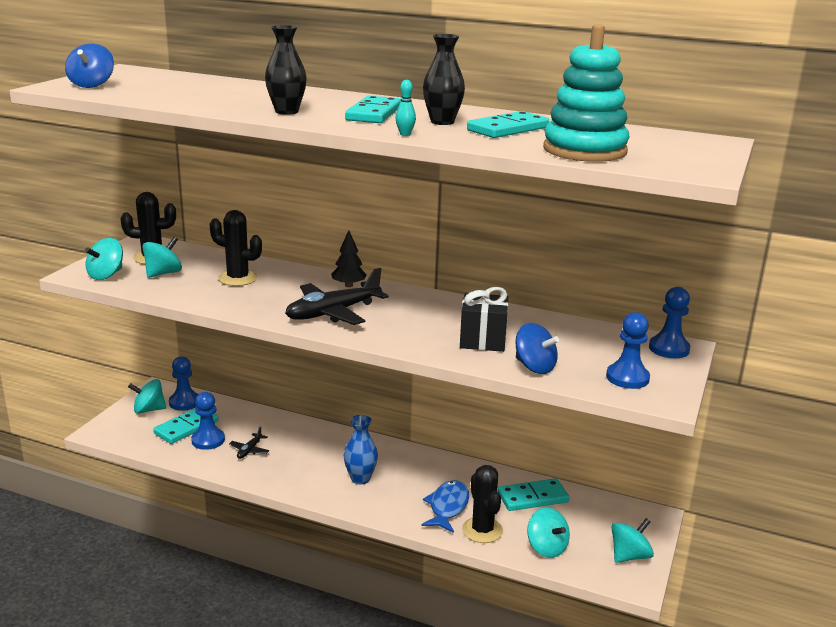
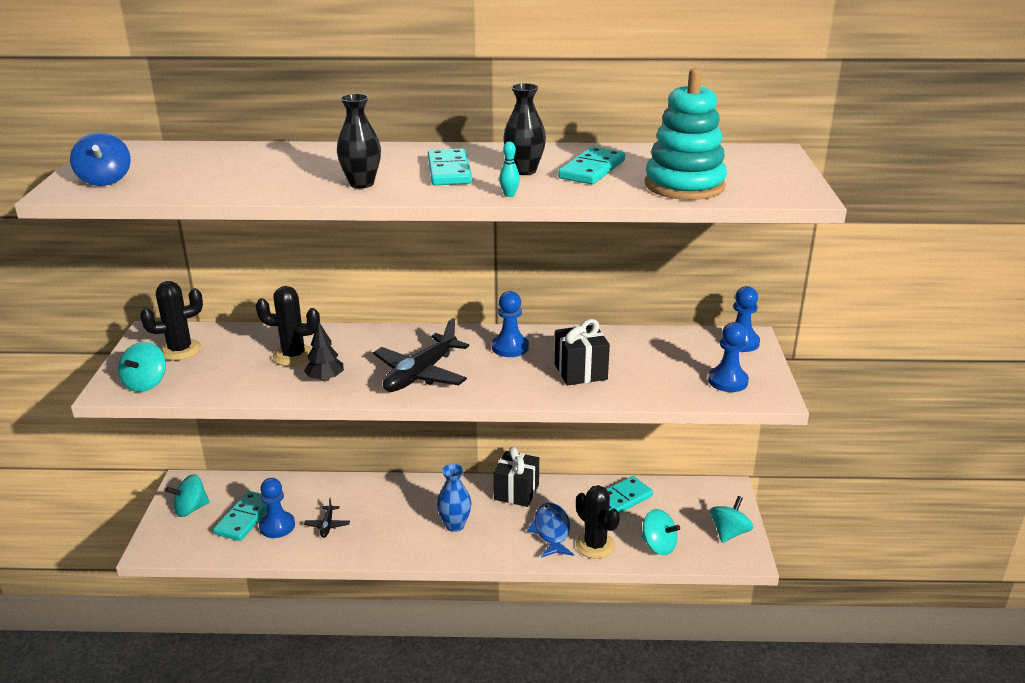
camera: 20 degrees left, 5 degrees up
turquoise spinning top [142,237,182,278] -> none
blue pawn [169,356,198,411] -> blue pawn moved to [492,291,529,357]
black tree [331,230,367,287] -> black tree moved to [304,322,344,382]
blue spinning top [516,323,559,374] -> none
none -> black gift [494,446,539,507]

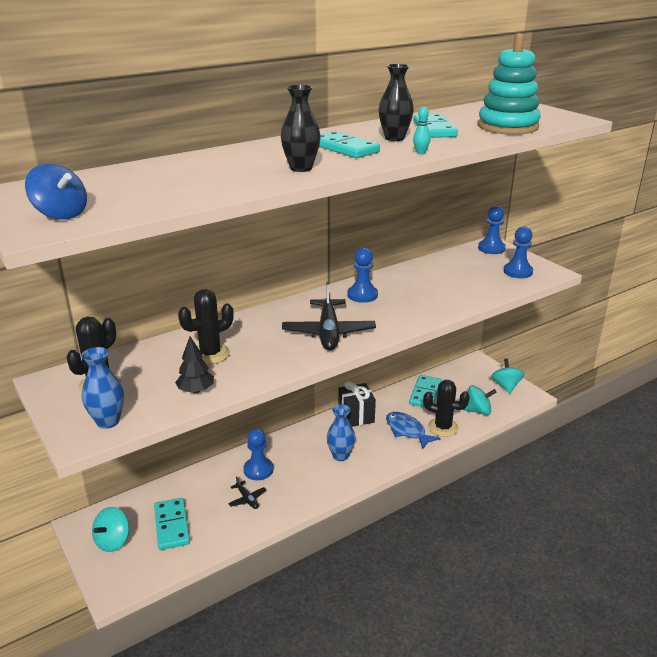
camera: 35 degrees left, 0 degrees up
turquoise spinning top [118,342,166,392] -> blue vase [81,347,124,429]
blue pawn [259,478,295,538] -> blue pawn moved to [243,429,273,480]
black tree [304,322,344,382] -> black tree moved to [175,337,214,393]
black gift [555,319,610,386] -> none

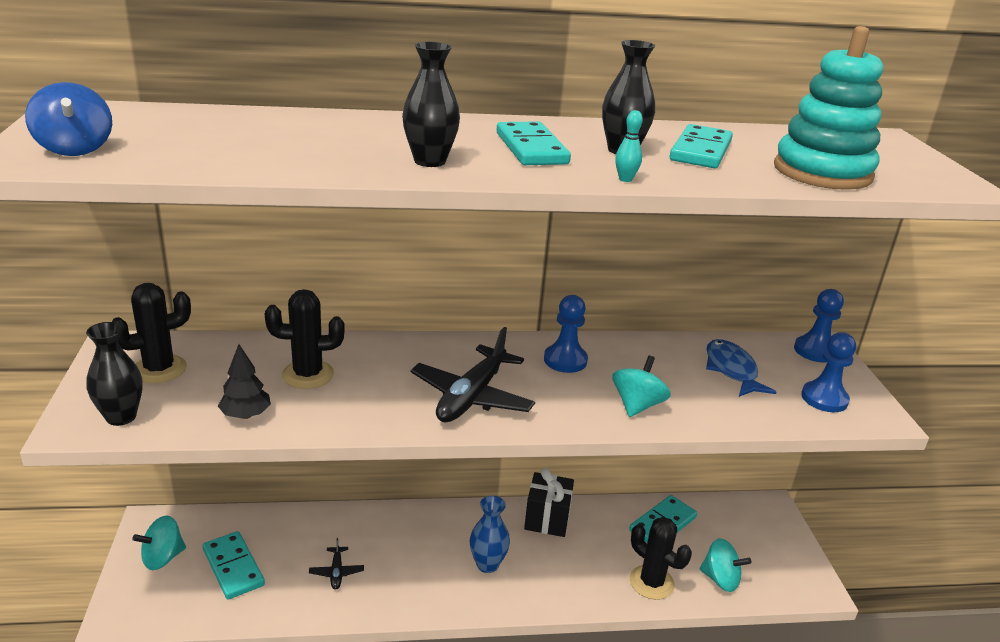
camera: 25 degrees right, 0 degrees up
blue vase [81,347,124,429] -> black vase [86,322,143,426]
turquoise domino [154,498,190,550] -> turquoise domino turned 45 degrees counterclockwise [203,531,265,600]
blue pawn [243,429,273,480] -> none
blue fish [386,412,441,449] -> blue fish moved to [706,339,776,397]
turquoise spinning top [491,358,525,393] -> turquoise spinning top moved to [612,355,671,417]

